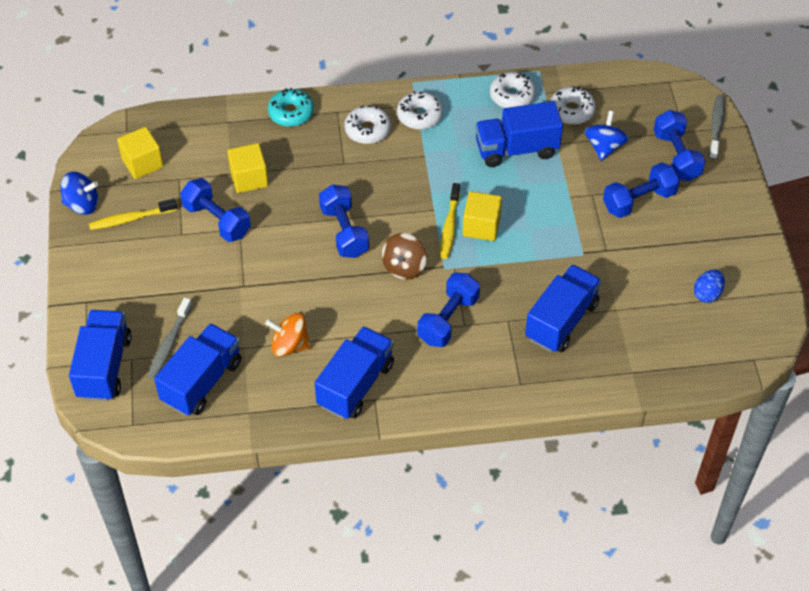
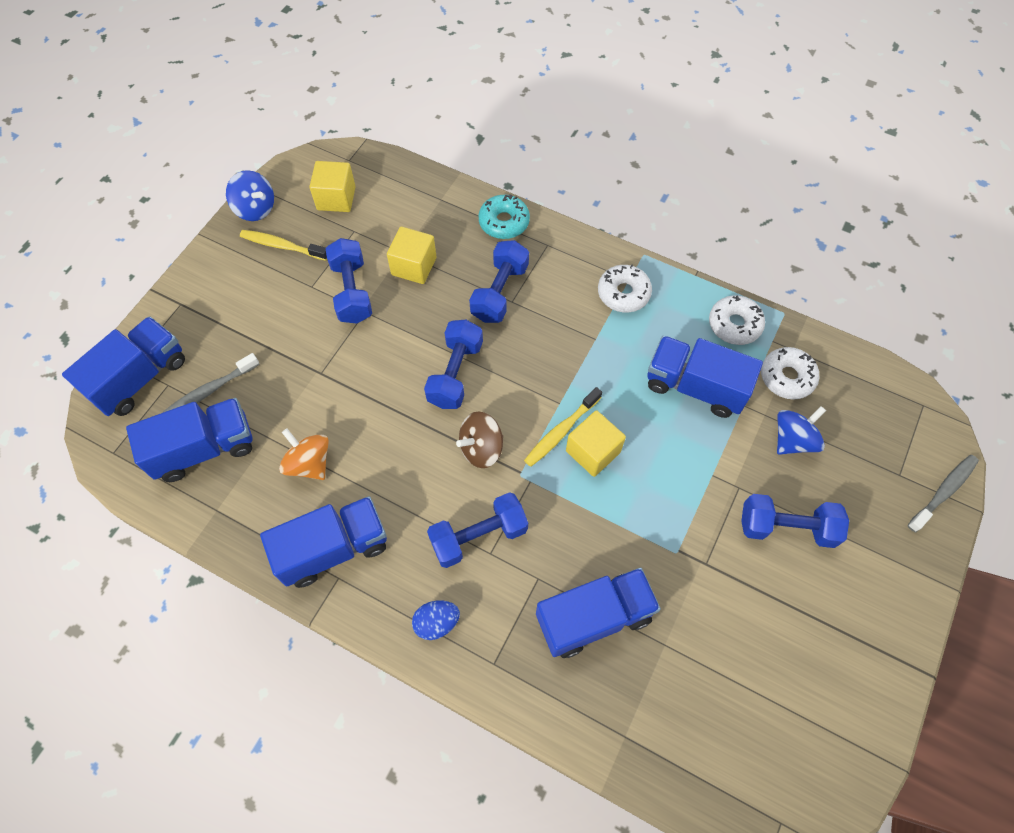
camera: 35 degrees right, 10 degrees up
white donut [344,105,391,144] -> none
blue dumbbell [654,110,705,181] -> blue dumbbell moved to [469,240,529,323]
blue egg [694,269,725,303] -> blue egg moved to [412,600,460,640]

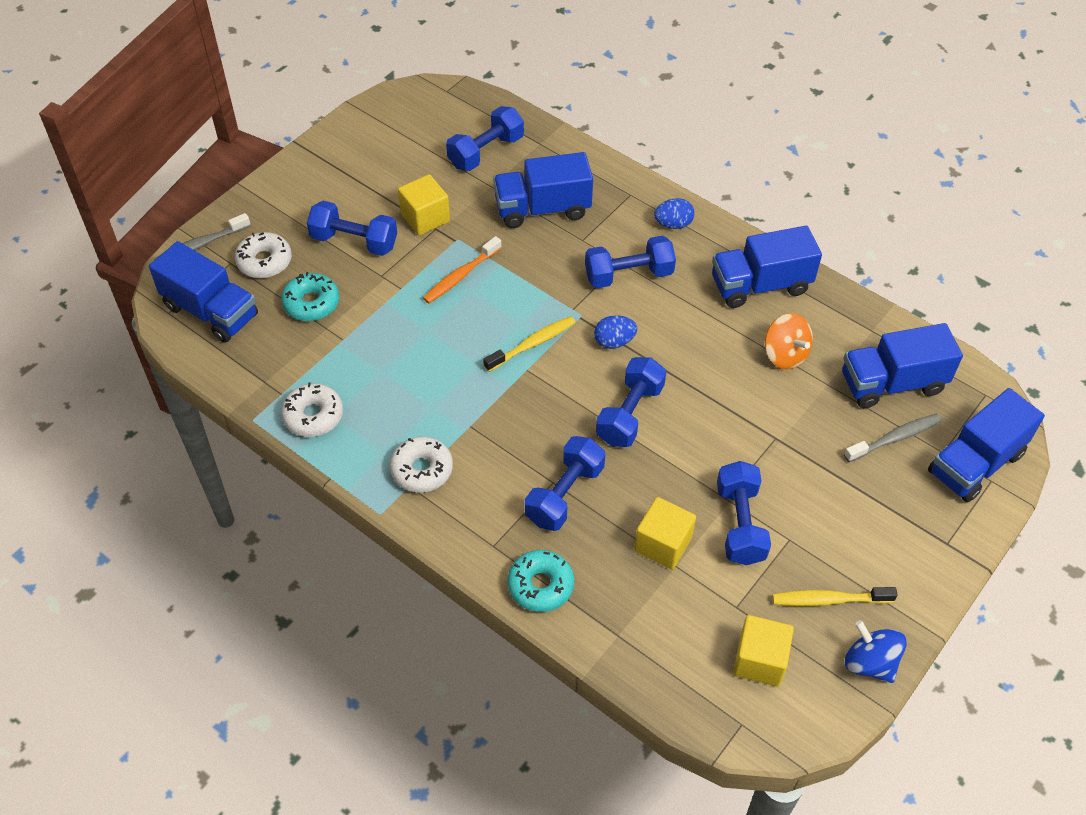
camera: 170 degrees left, 10 degrees down
yellow toothbrush [240,230,327,261] -> yellow toothbrush turned 150 degrees clockwise [772,587,898,606]
brown spinning top [456,411,503,468] -> blue egg [594,315,637,349]
yellow cube [566,410,626,477] -> yellow cube moved to [398,174,450,235]
blue truck [647,336,763,418] -> blue truck moved to [149,241,258,343]
white donut [761,347,819,400] -> white donut moved to [235,232,292,278]
blue spinning top [777,406,826,455] -> turquoise donut [281,272,340,321]
none -> orange toothbrush [423,236,502,303]
none -> blue dumbbell [446,106,524,171]

